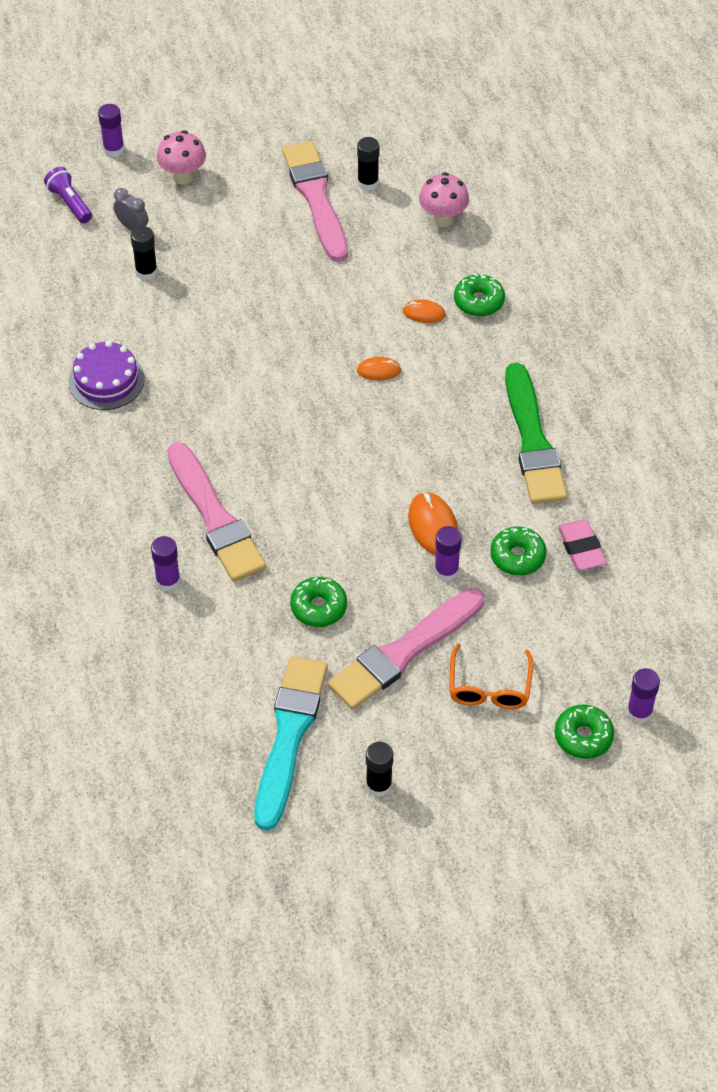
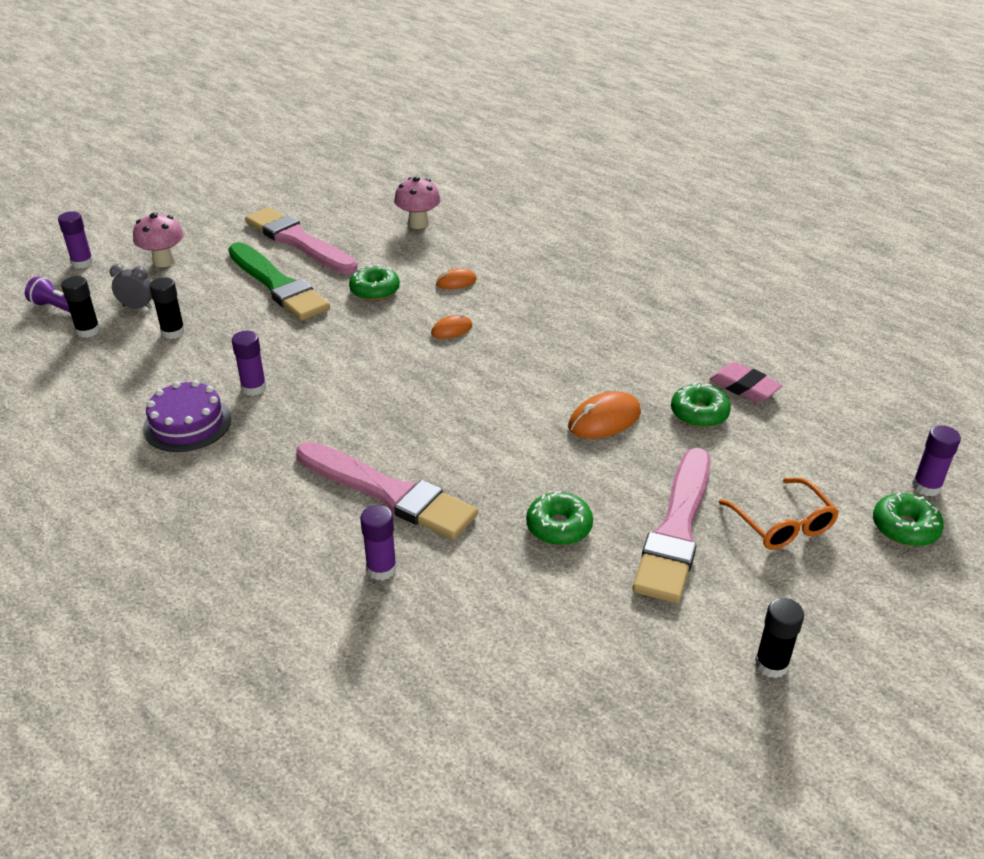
camera: 30 degrees left, 15 degrees down
turquoise brush [254,656,328,831] -> none
black glue stick [357,137,379,191] -> black glue stick moved to [61,276,100,338]
orange mouse [408,492,458,555] -> orange mouse turned 75 degrees counterclockwise [568,391,641,439]
purple glue stick [434,526,462,581] -> purple glue stick moved to [232,331,267,396]
green donut [454,274,505,317] -> green donut moved to [349,265,400,301]
green brush [505,363,567,504] -> green brush moved to [228,242,330,321]

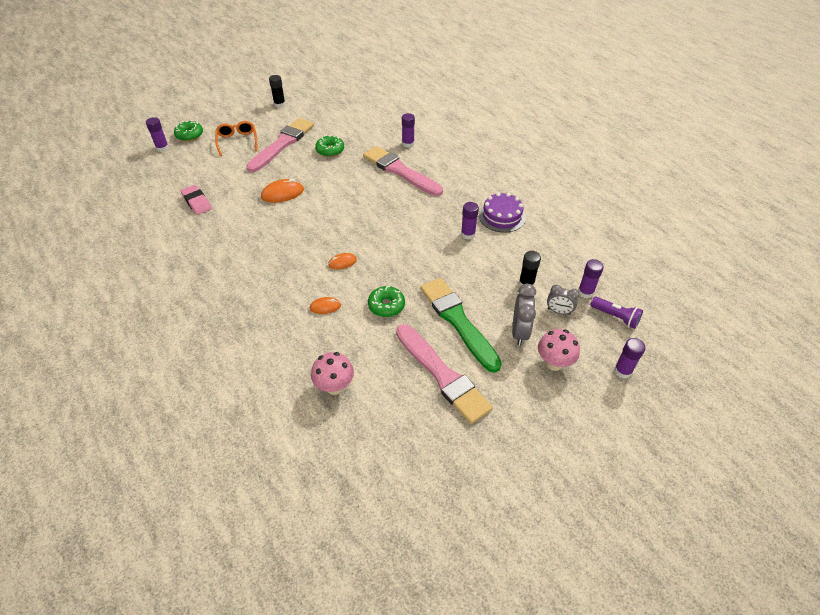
camera: 170 degrees left, 10 degrees up
black glue stick [61,276,100,338] -> purple glue stick [578,259,604,299]
green donut [671,383,731,428] -> none
none -> grey clock [512,284,536,346]

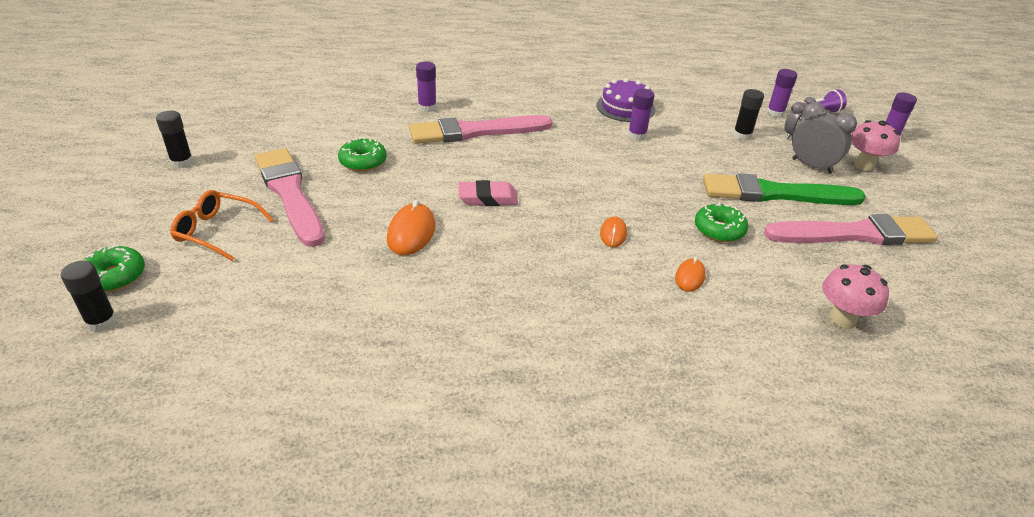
camera: 60 degrees left, 10 degrees down
purple glue stick [146,117,169,152] -> black glue stick [61,261,117,332]
pink eraser [181,185,212,215] -> pink eraser moved to [458,180,518,206]

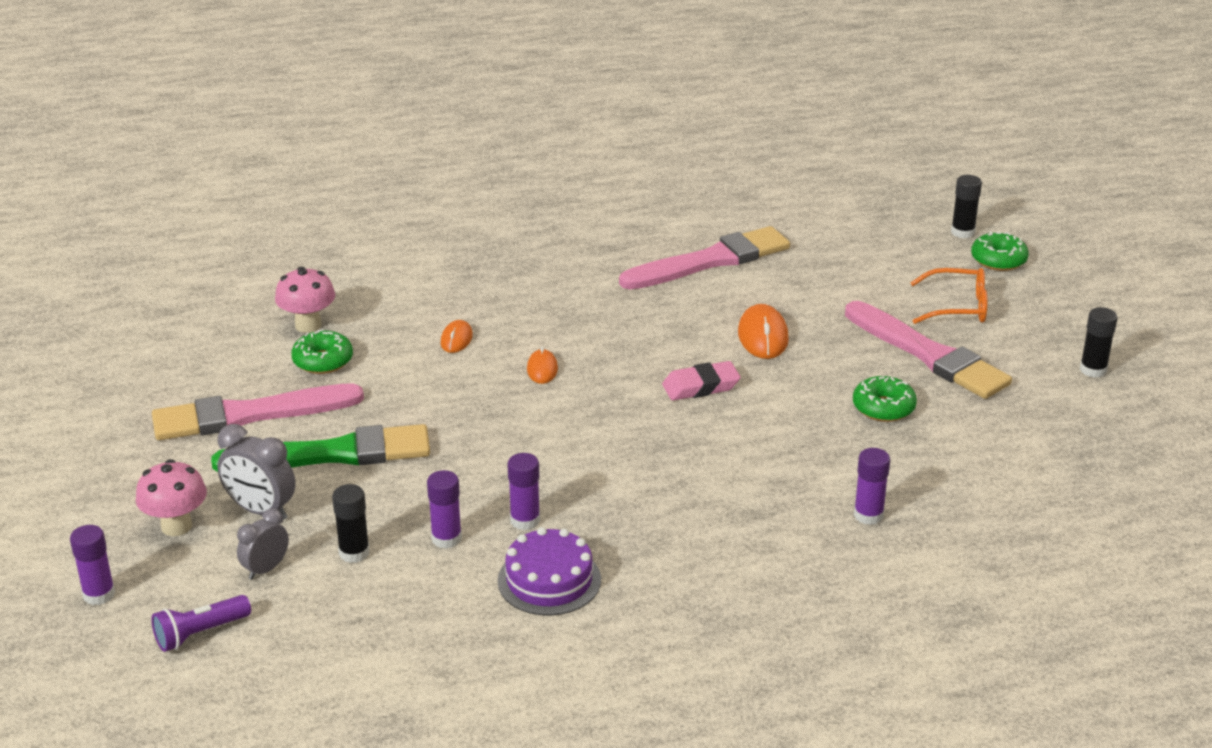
camera: 170 degrees right, 5 degrees down
pink brush [409,115,552,144] -> pink brush moved to [619,226,790,289]
green donut [695,202,748,242] -> green donut moved to [291,329,353,374]
purple glue stick [766,69,798,118] -> purple glue stick moved to [427,470,462,549]

